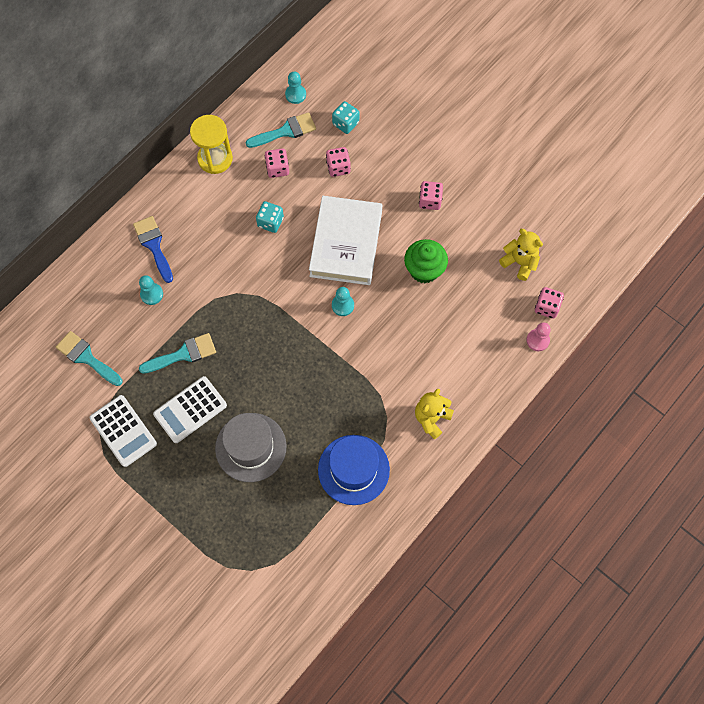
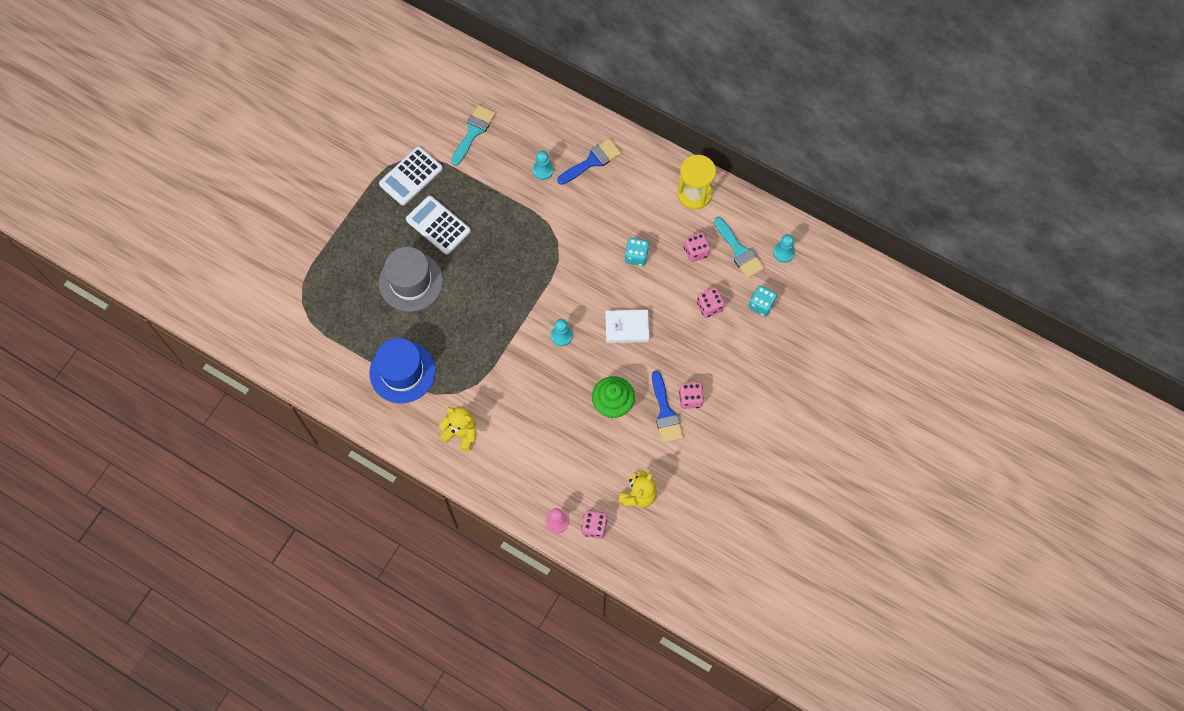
camera: 80 degrees right, 0 degrees up
turquoise brush [139,333,216,374] -> none
white book [309,196,382,285] -> white book [605,310,649,343], size x0.52
none -> blue brush [652,371,683,443]

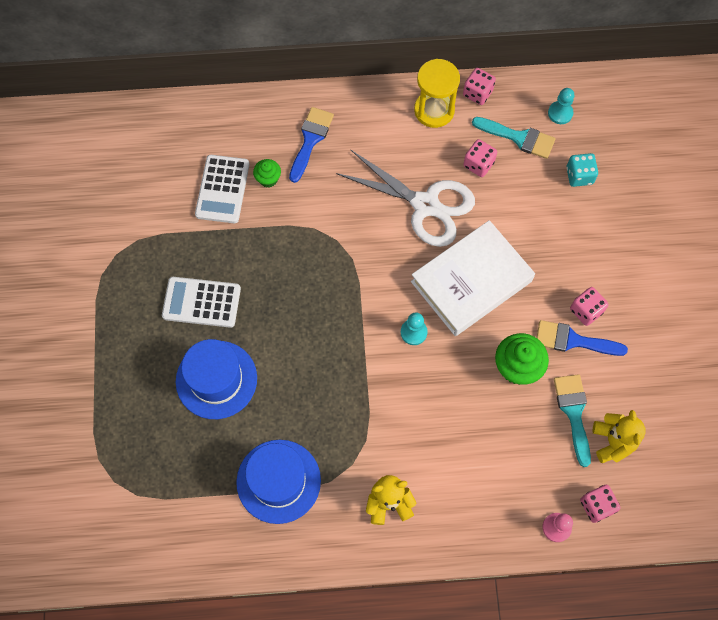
camera: 35 degrees left, 0 degrees up
white calculator [379,146,443,205] -> white calculator moved to [195,155,250,223]
grey hat [379,247,443,312] -> blue hat [176,339,257,419]
turquoise brush [451,105,496,166] -> turquoise brush moved to [554,374,591,467]
turquoise pawn [533,151,554,180] -> green cupcake [253,159,281,187]
white book [605,310,649,343] -> white book [411,220,535,336], size x1.92
turquoise dice [625,238,649,266] -> white scissors [336,150,475,247]
blue brush [652,371,683,443] -> blue brush turned 150 degrees clockwise [537,320,628,356]
pink dice [697,287,724,318] -> pink dice moved to [463,68,496,105]

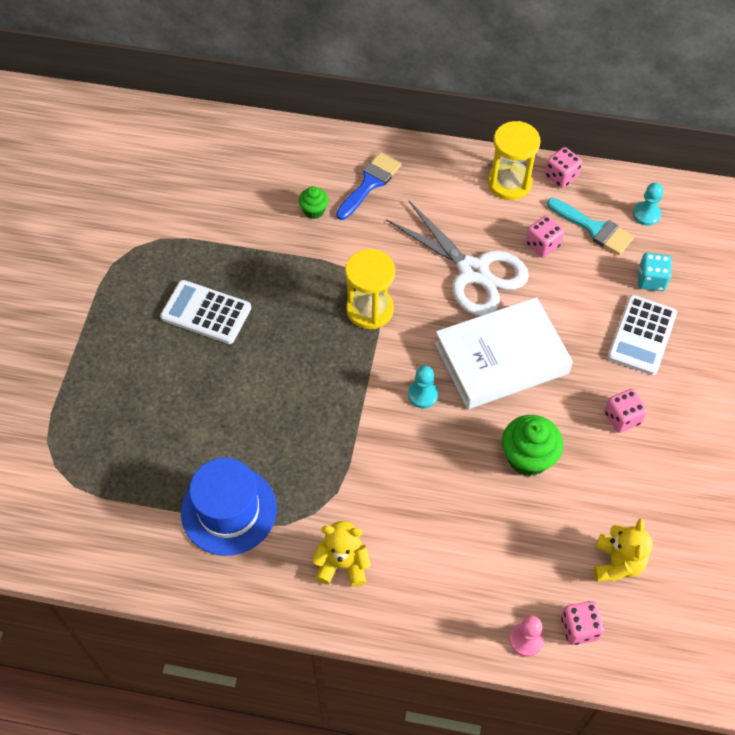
camera: 15 degrees right, 10 degrees down
blue hat [176,339,257,419] -> none
white calculator [195,155,250,223] -> white calculator moved to [608,295,677,375]
blue brush [537,320,628,356] -> none
turquoise brush [554,374,591,467] -> none
none -> yellow hourglass [345,249,395,329]

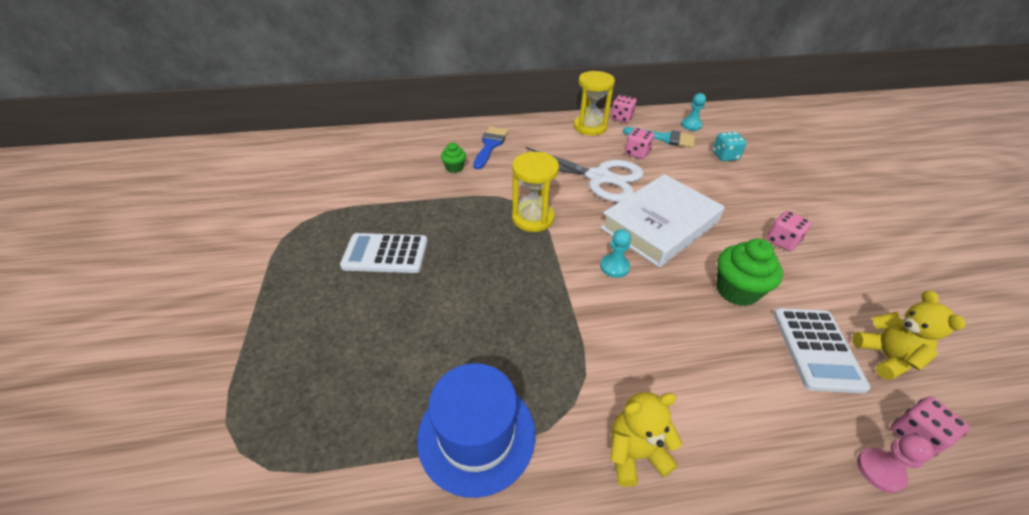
camera: 20 degrees left, 15 degrees down
white calculator [608,295,677,375] -> white calculator moved to [773,308,871,393]

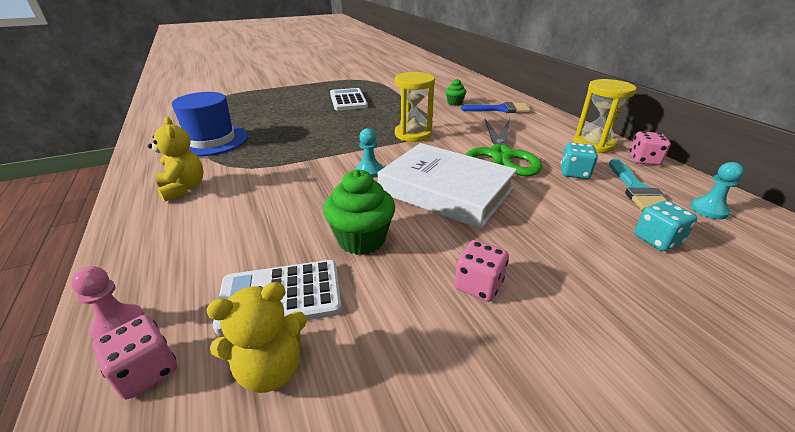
camera: 75 degrees right, 10 degrees down
white scissors [526,147,644,202] -> green scissors [465,119,542,176]
pink dice [625,128,654,159] -> turquoise dice [561,143,598,179]

